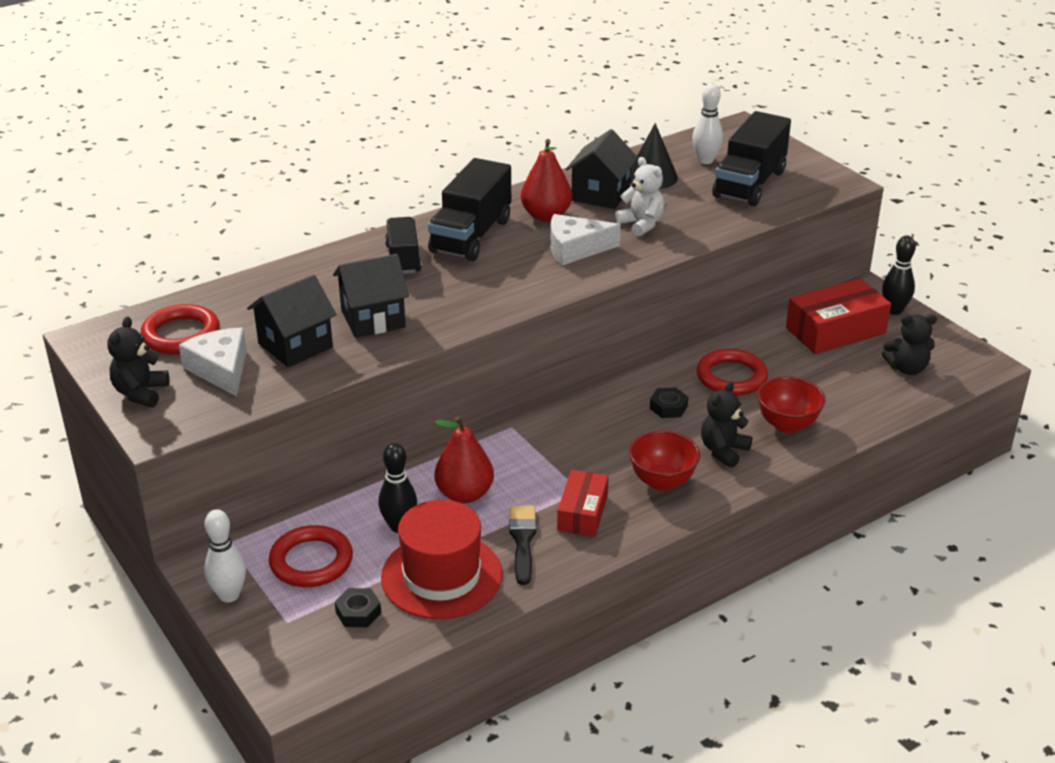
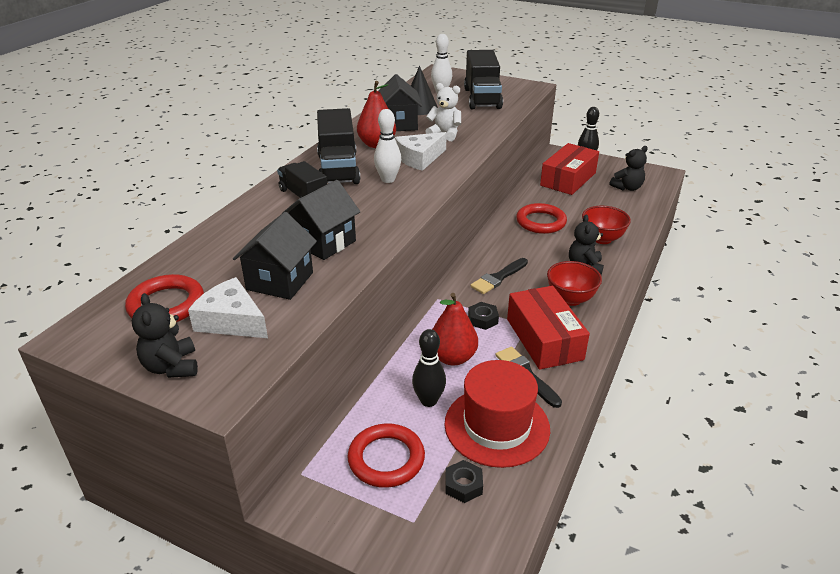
camera: 30 degrees left, 0 degrees up
white bowling pin [204,510,246,602] -> white bowling pin moved to [374,109,401,183]
red box [557,470,609,537] -> red box [507,286,590,370], size x1.58
black nut [650,387,688,418] -> black nut moved to [468,302,499,330]
none -> black brush [471,258,528,294]

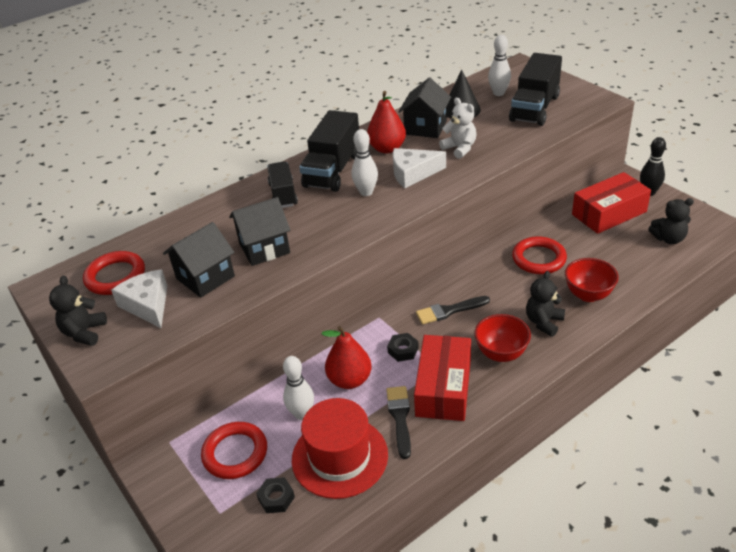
camera: 30 degrees right, 5 degrees up
black bowling pin [412,329,446,407] -> white bowling pin [283,356,314,420]

